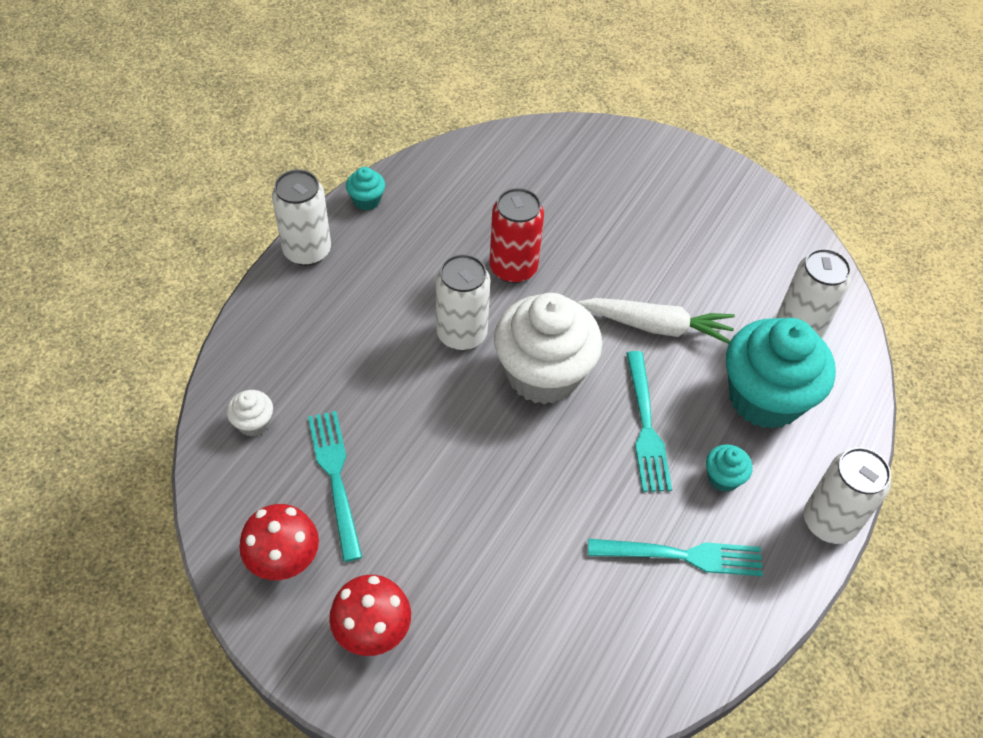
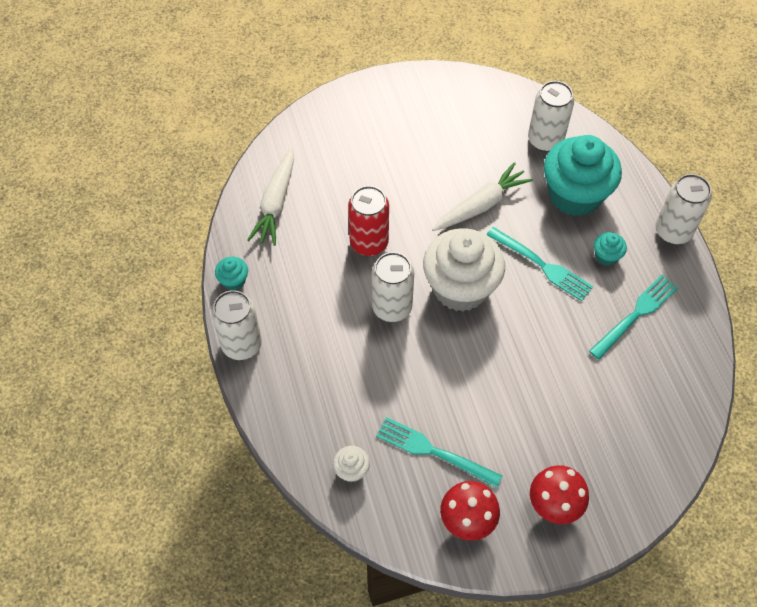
camera: 45 degrees left, 5 degrees up
none -> white carrot [247,148,294,246]

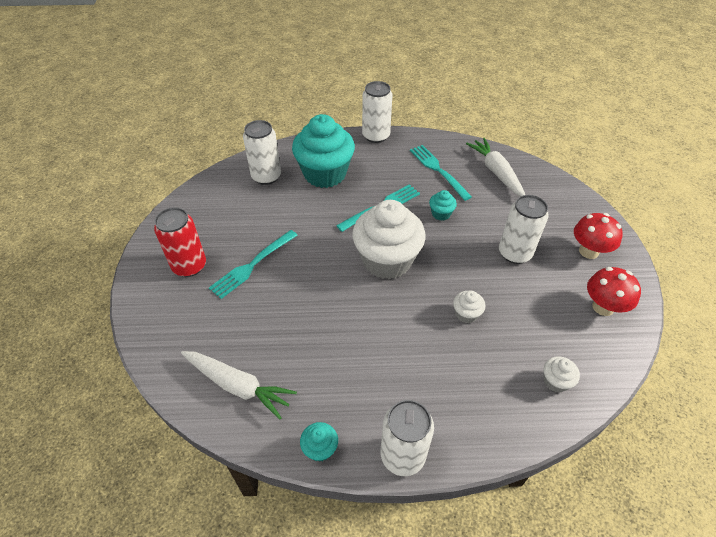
camera: 75 degrees left, 10 degrees down
red can [348,186,389,256] -> red can moved to [154,207,206,277]
white can [372,252,414,322] -> white can moved to [499,195,549,264]
turquoise fork [376,417,502,488] -> turquoise fork moved to [209,230,298,299]
white carrot [432,162,533,231] -> white carrot moved to [466,138,525,196]
turquoise cupcake [594,232,627,266] -> turquoise cupcake moved to [429,190,457,221]
none -> white cupcake [453,291,485,323]

